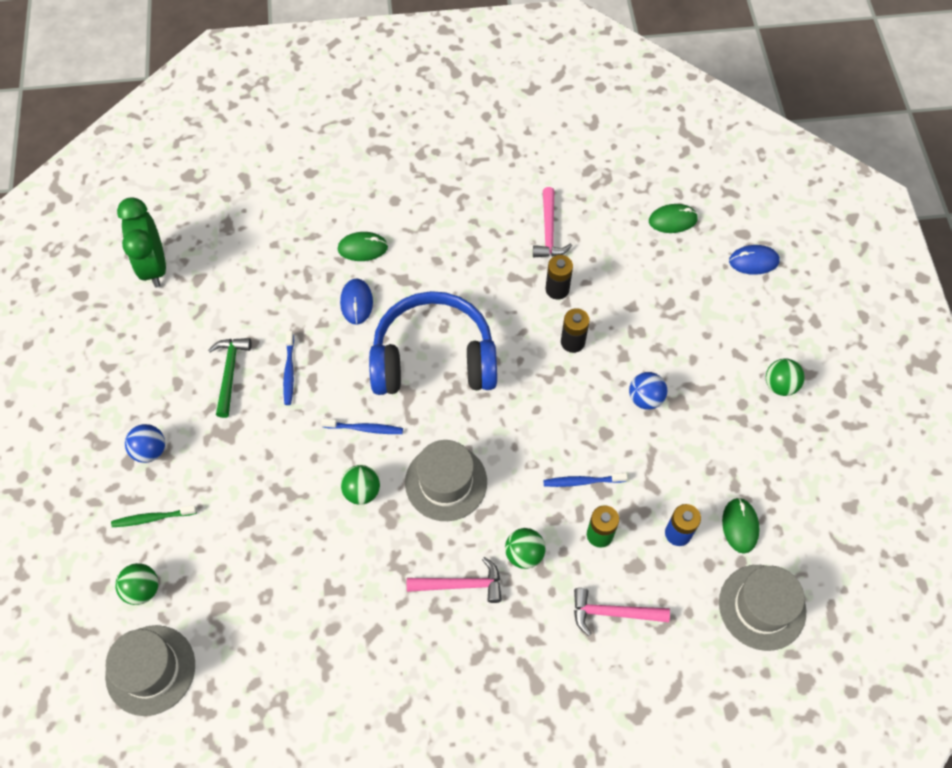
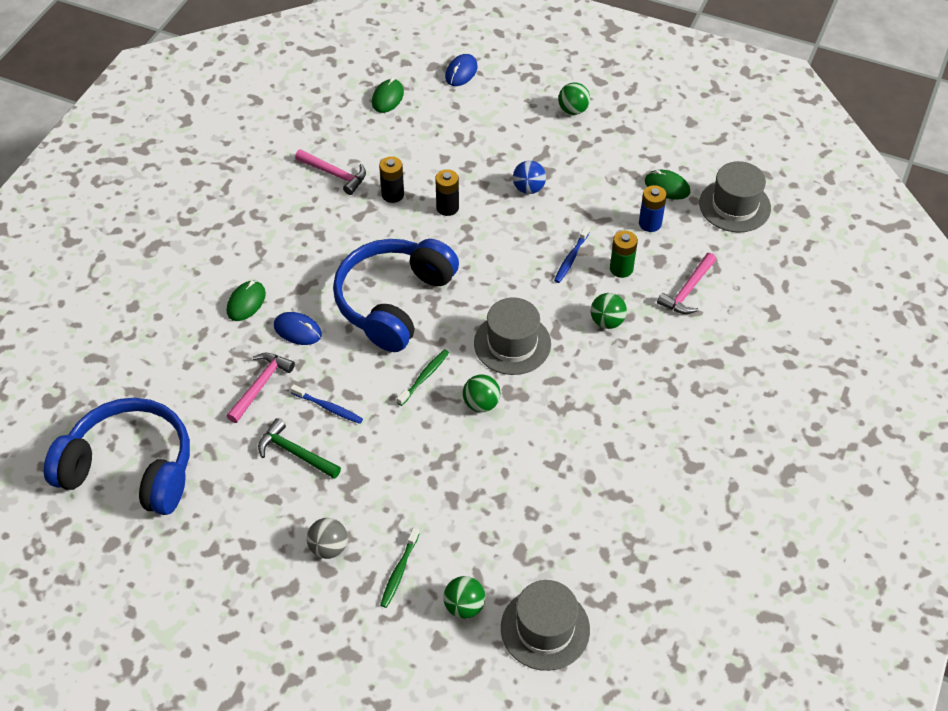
camera: 60 degrees left, 10 degrees down
green clock [117,197,166,287] -> blue headphones [44,398,190,515]
blue ball [125,424,165,463] -> grey ball [307,518,348,559]
blue toothbrush [321,419,403,434] -> green toothbrush [397,349,449,406]
pink hammer [407,557,502,603] -> pink hammer moved to [227,353,295,423]

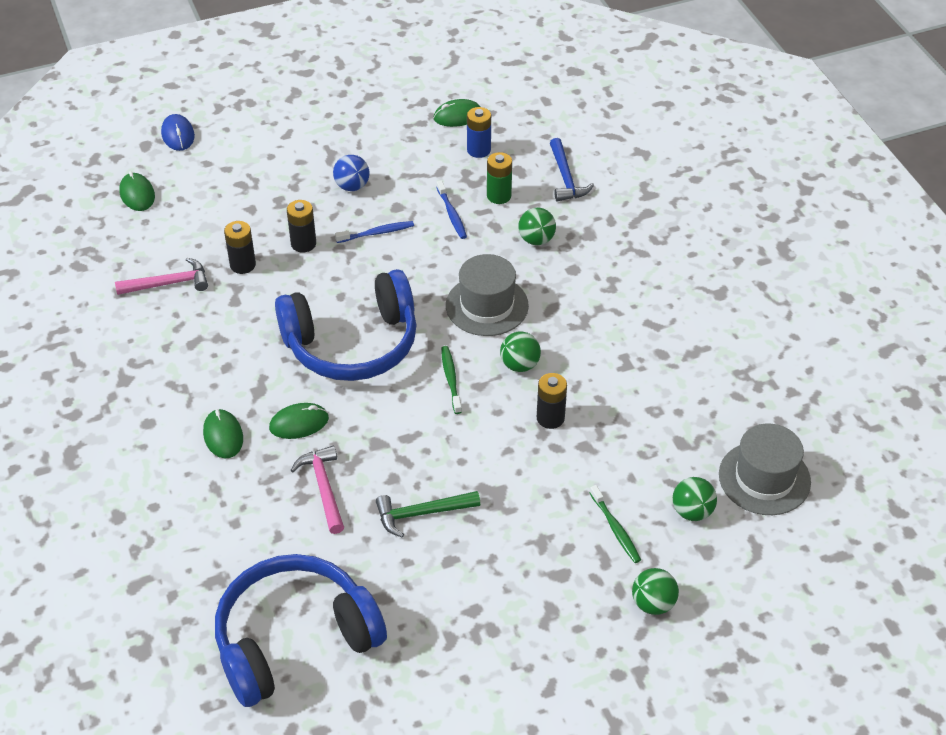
camera: 45 degrees left, 5 degrees down
blue mouse [274,312,322,345] -> green mouse [269,403,329,439]
blue toothbrush [290,384,363,424] -> blue toothbrush moved to [335,221,414,243]
grey ball [307,518,348,559] -> none
blue headphones [333,239,459,352] -> blue headphones turned 90 degrees counterclockwise [275,269,417,381]
green ball [558,83,590,115] -> green ball moved to [632,568,679,615]
pink hammer [657,253,716,314] -> blue hammer [550,138,594,202]
grey hat [699,161,771,233] -> none
none -> black battery [537,373,567,429]

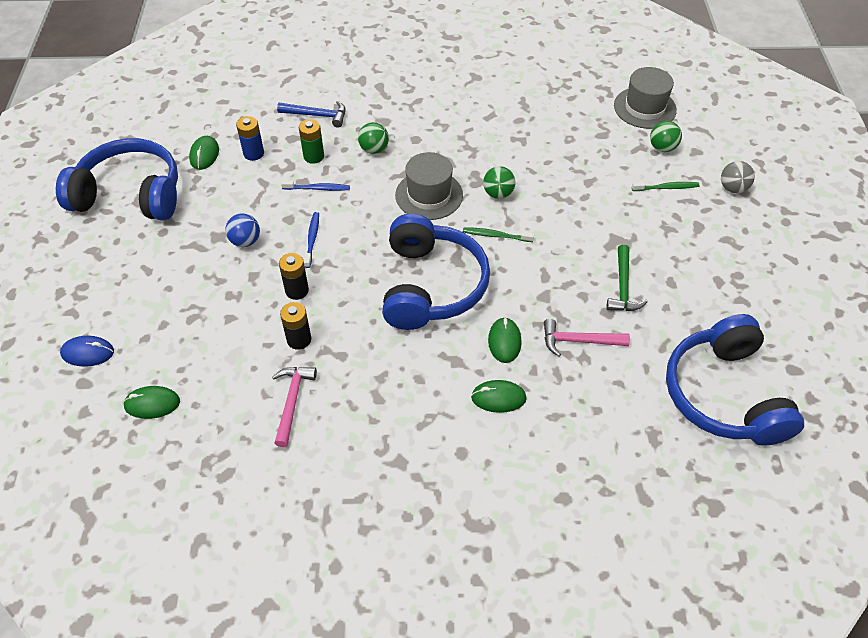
camera: 70 degrees left, 5 degrees up
black battery [537,373,567,429] -> none
green ball [632,568,679,615] -> grey ball [721,161,755,193]
none -> blue headphones [56,138,178,220]

